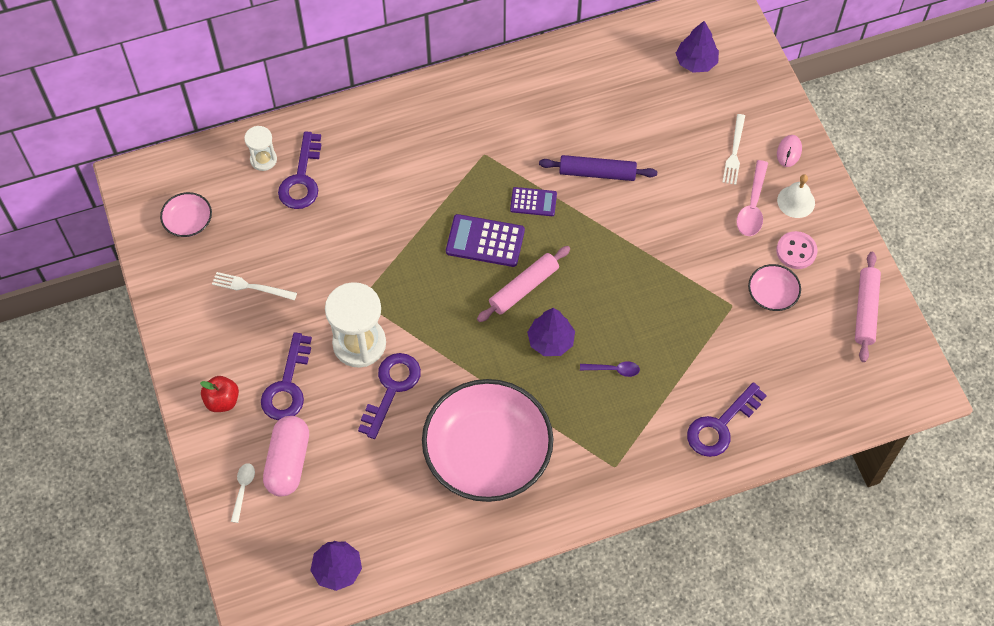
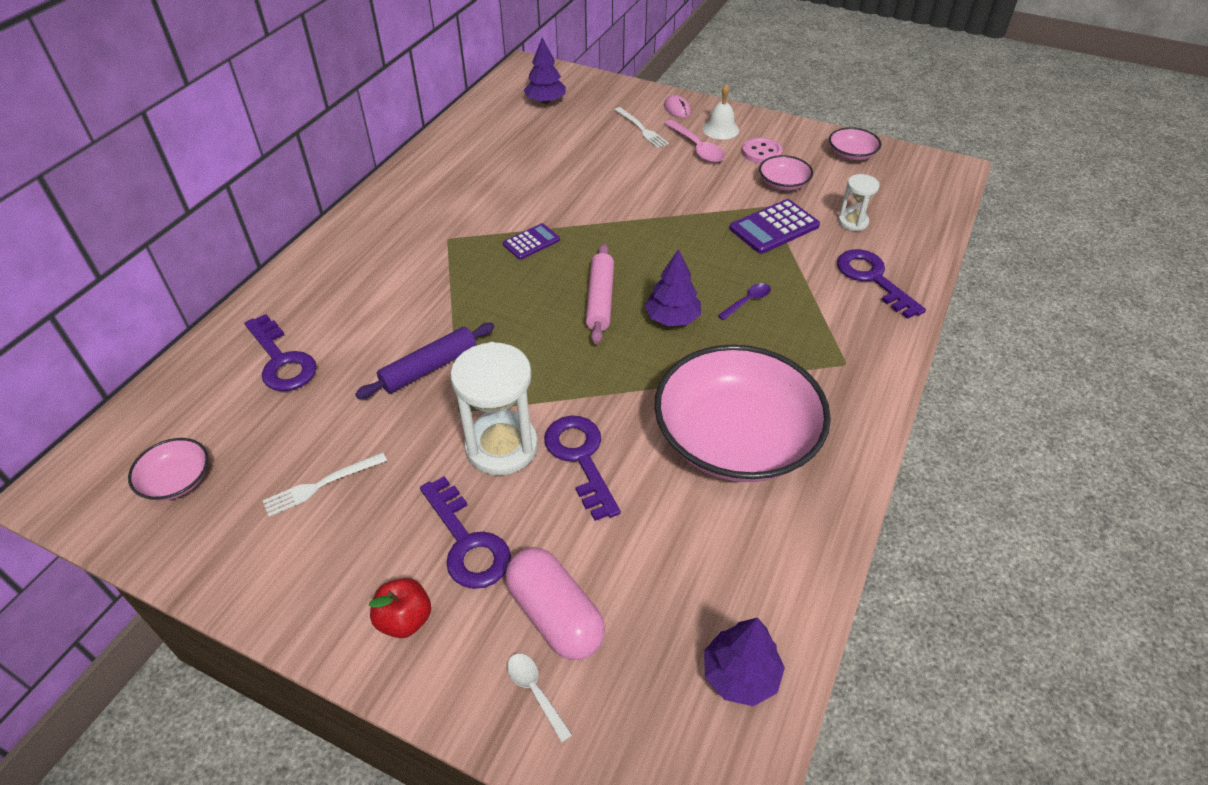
camera: 45 degrees left, 15 degrees down
white hourglass [244,126,277,171] -> white hourglass moved to [838,174,880,231]
purple calculator [446,214,525,267] -> purple calculator moved to [729,199,820,254]
purple rolling pin [539,155,657,181] -> purple rolling pin moved to [355,323,495,399]
purple key [687,382,767,457] -> purple key turned 150 degrees clockwise [837,249,926,319]
pink rolling pin [855,252,881,362] -> pink bowl [829,127,881,160]

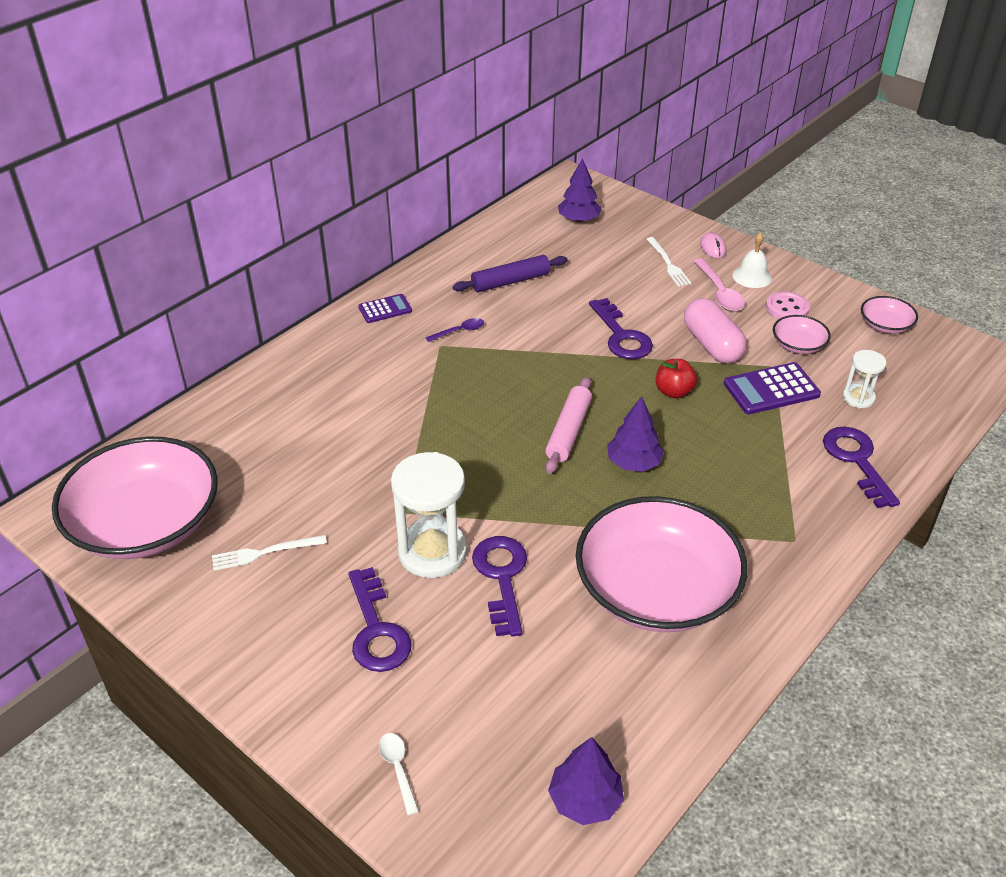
camera: 15 degrees right, 5 degrees down
pink bowl [128,438,209,501] -> pink bowl [52,437,218,559], size x2.34
purple key [245,314,317,391] -> purple key moved to [589,298,653,359]
purple rolling pin [355,323,495,399] -> purple rolling pin moved to [453,255,567,292]
red apple [369,578,431,638] -> red apple moved to [656,359,697,399]
purple calculator [503,223,560,260] -> purple calculator moved to [358,294,412,323]
pink capsule [505,548,605,660] -> pink capsule moved to [684,298,747,364]
purple spoon [718,283,771,320] -> purple spoon moved to [426,318,484,342]

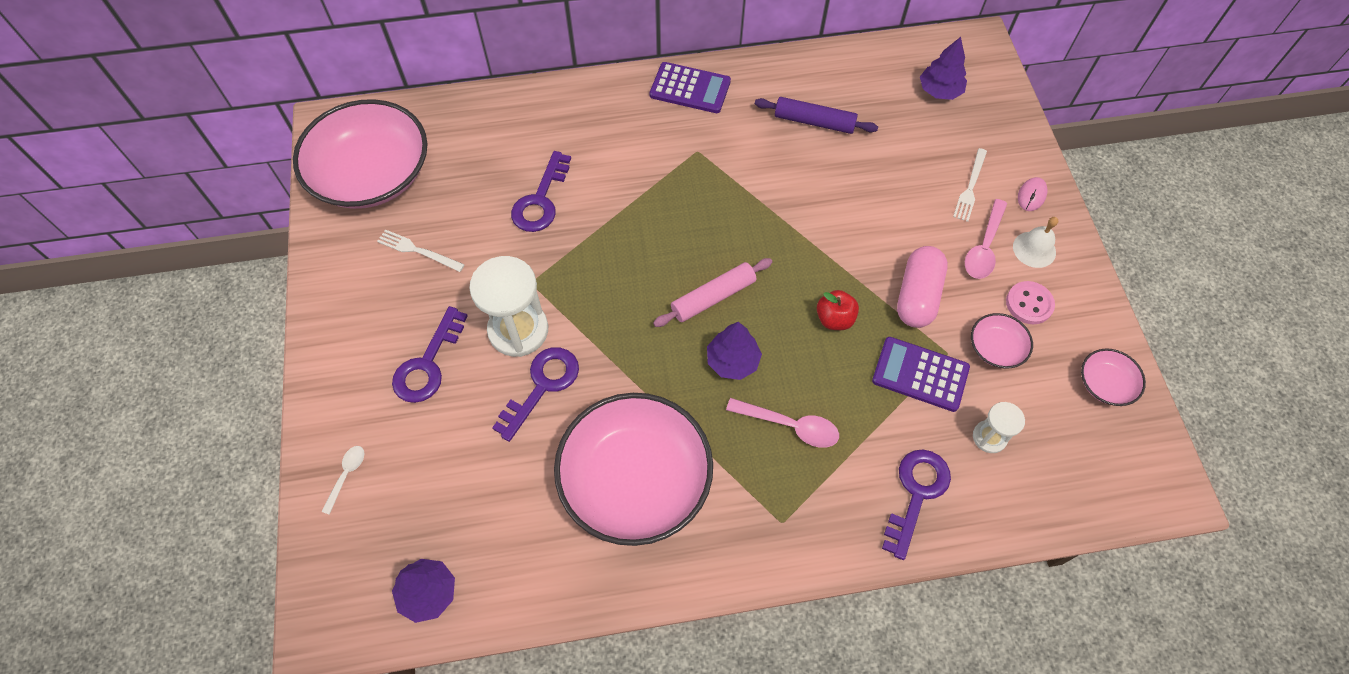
camera: 40 degrees right, 20 degrees up
purple calculator [358,294,412,323] -> purple calculator [650,62,731,113], size x1.61
purple spoon [426,318,484,342] -> none
purple key [589,298,653,359] -> purple key moved to [511,151,571,232]
none -> pink spoon [726,398,839,448]

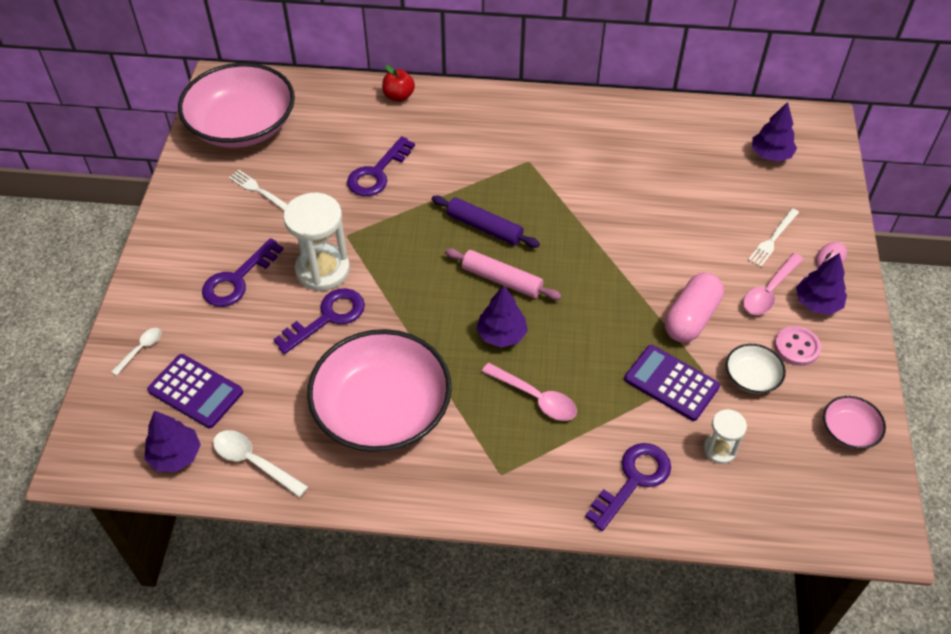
camera: 15 degrees right, 10 degrees down
purple calculator [650,62,731,113] -> purple calculator moved to [147,354,243,428]
pink rolling pin [653,258,772,327] -> pink rolling pin turned 45 degrees clockwise [445,248,562,300]
purple rolling pin [755,97,878,134] -> purple rolling pin moved to [432,195,540,248]
red apple [817,290,859,330] -> red apple moved to [382,65,415,102]
pink bowl [971,313,1033,368] -> white bowl [726,344,786,394]
white bell [1013,217,1058,268] -> purple tree [796,253,847,315]
none -> white spoon [213,430,308,498]

